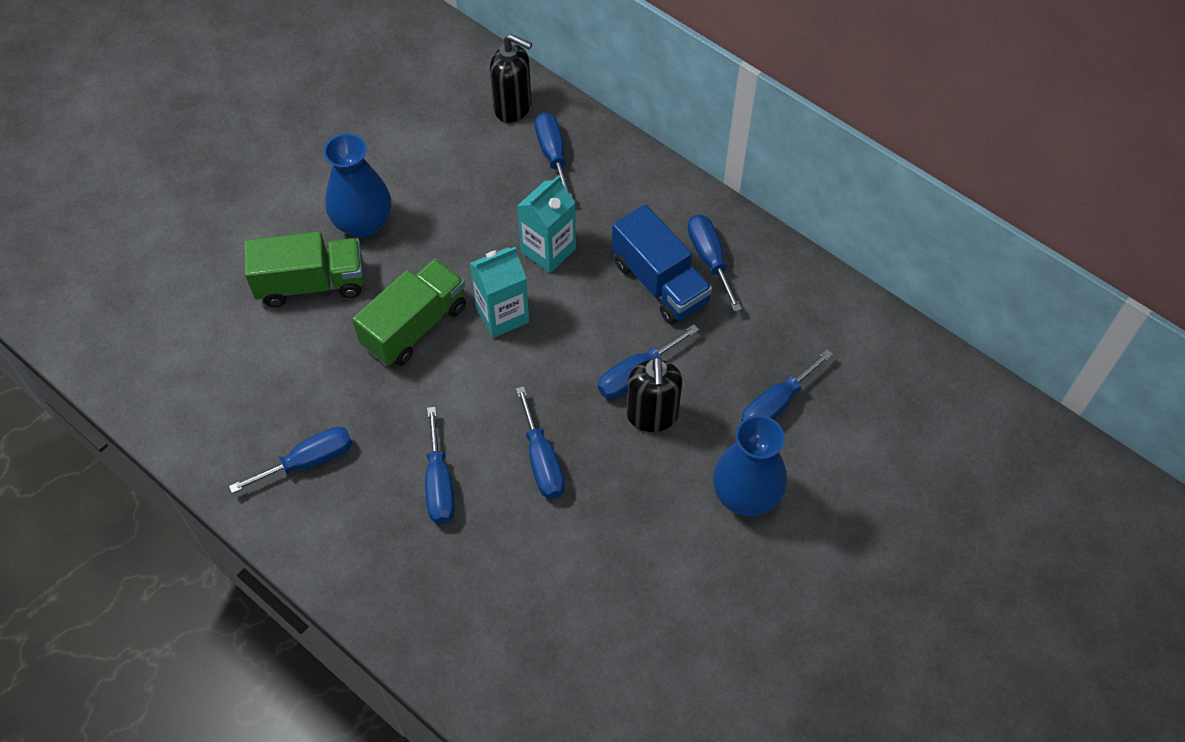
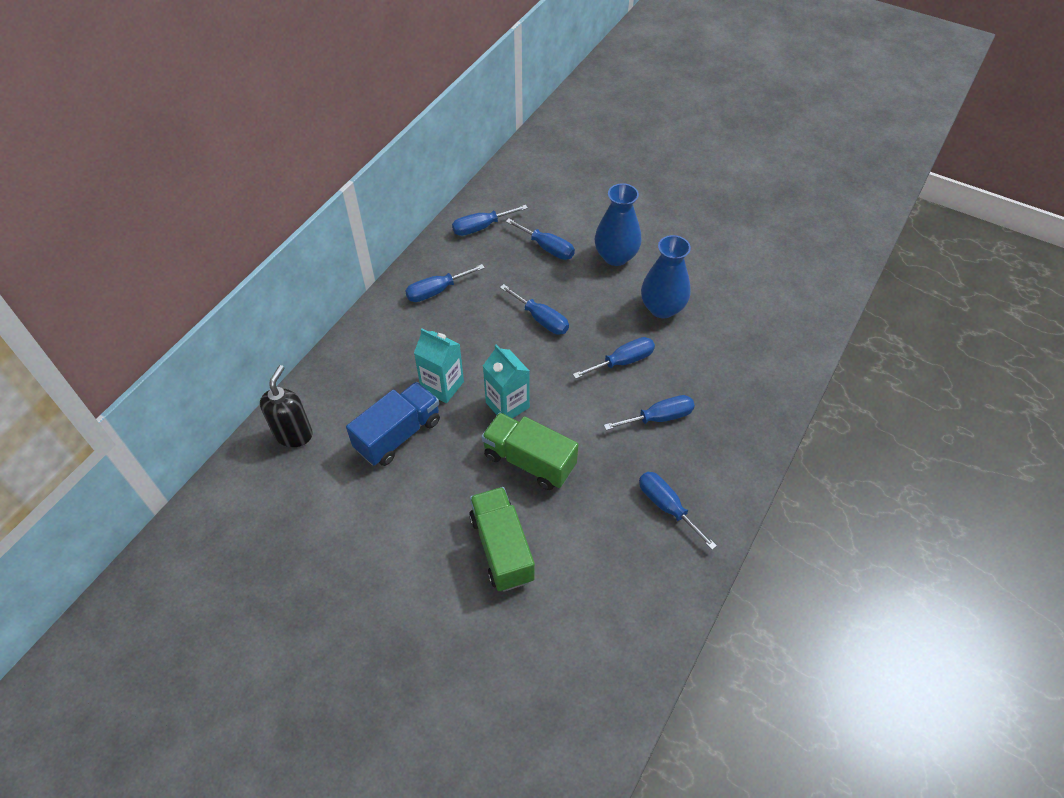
camera: 100 degrees left, 5 degrees down
blue vase [324,133,391,238] -> blue vase moved to [641,235,691,318]
blue screwdriver [535,112,573,198] -> blue screwdriver moved to [452,205,528,236]
blue truck [612,205,712,324] -> blue truck moved to [346,382,440,466]
black soap dispenser [627,356,682,432] -> none

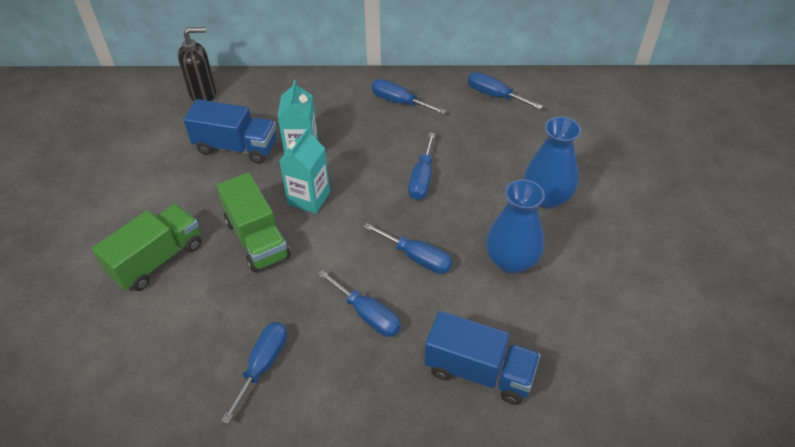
camera: 60 degrees right, 5 degrees down
green truck [481,413,578,490] -> green truck turned 150 degrees clockwise [216,173,291,272]
blue screwdriver [506,219,575,260] -> none
none -> blue truck [424,311,540,405]

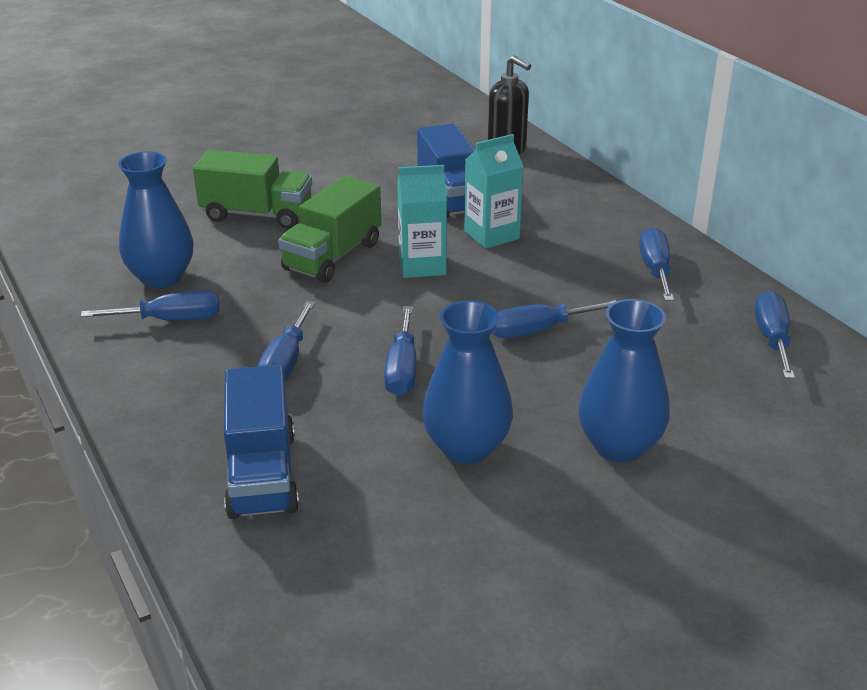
camera: 60 degrees right, 15 degrees down
none -> blue vase [118,151,193,288]

